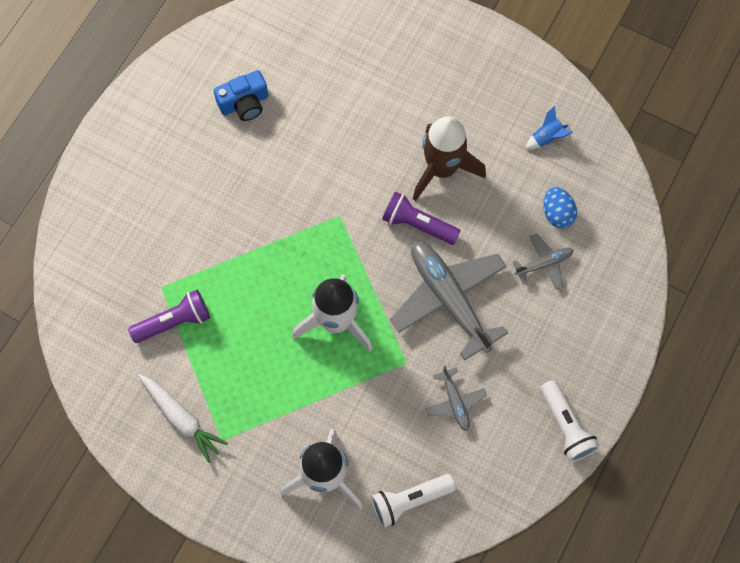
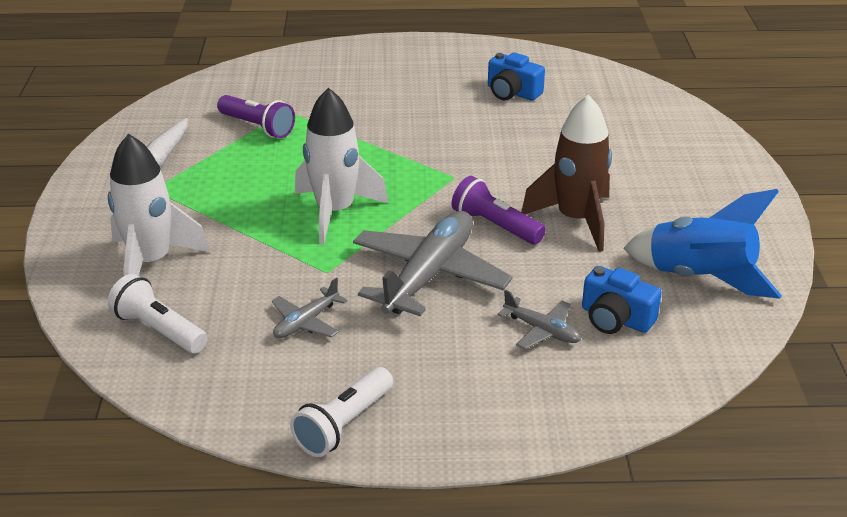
camera: 60 degrees right, 35 degrees down
purple flashlight [382,191,461,245] -> purple flashlight turned 45 degrees counterclockwise [452,176,546,245]
blue rocket [526,106,573,149] -> blue rocket [623,189,782,298], size x2.32
blue egg [544,187,577,228] -> blue camera [582,266,662,334]

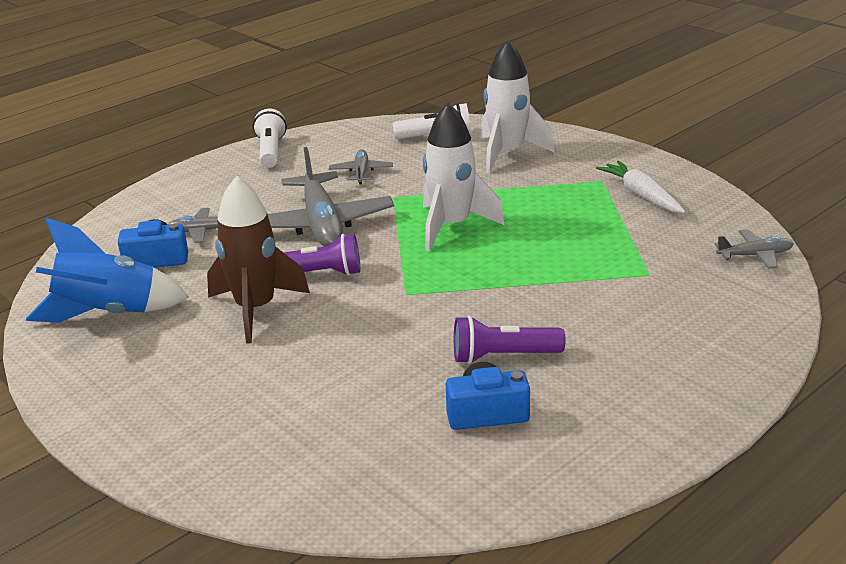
camera: 140 degrees right, 5 degrees down
purple flashlight [217,95,295,138] -> purple flashlight moved to [454,316,565,364]
none -> grey plane [714,229,794,269]

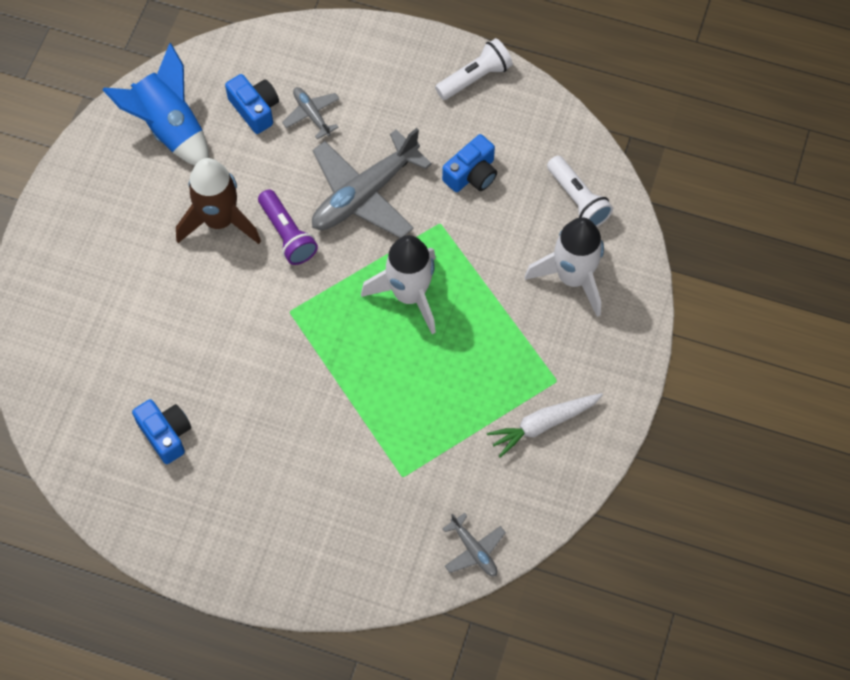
camera: 60 degrees right, 35 degrees up
grey plane [329,150,393,184] -> blue camera [442,134,497,192]
purple flashlight [454,316,565,364] -> none
white carrot [596,161,686,214] -> white carrot turned 150 degrees counterclockwise [487,393,603,458]

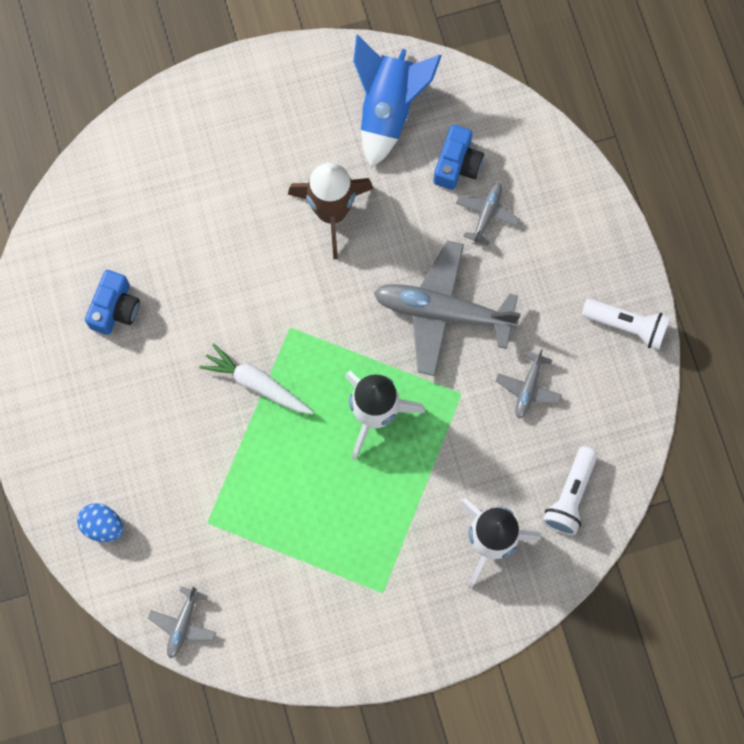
camera: 55 degrees right, 10 degrees up
purple flashlight [258,190,318,265] -> none
blue camera [442,134,497,192] -> grey plane [496,349,562,419]
white carrot [487,393,603,458] -> white carrot moved to [200,343,314,414]
none -> blue egg [77,503,124,542]

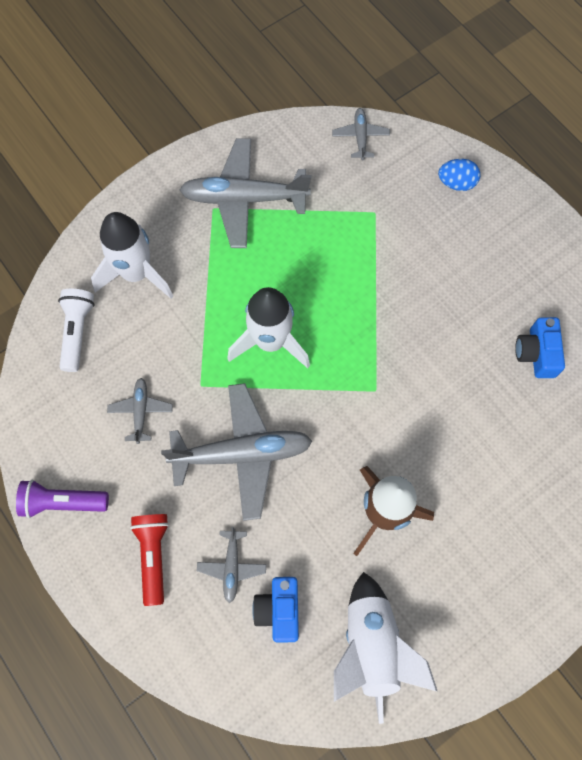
camera: 160 degrees right, 5 degrees down
white carrot [200,343,314,414] -> none
blue rocket [353,34,442,168] -> white rocket [334,572,438,724]
white flashlight [582,298,670,350] -> purple flashlight [16,480,109,518]
none -> red flashlight [130,514,169,606]
none -> grey plane [180,138,311,248]

